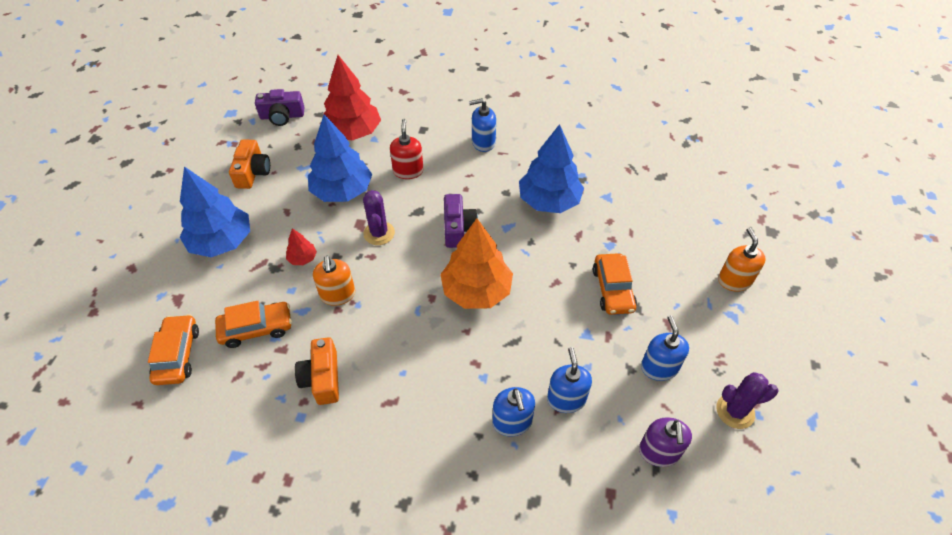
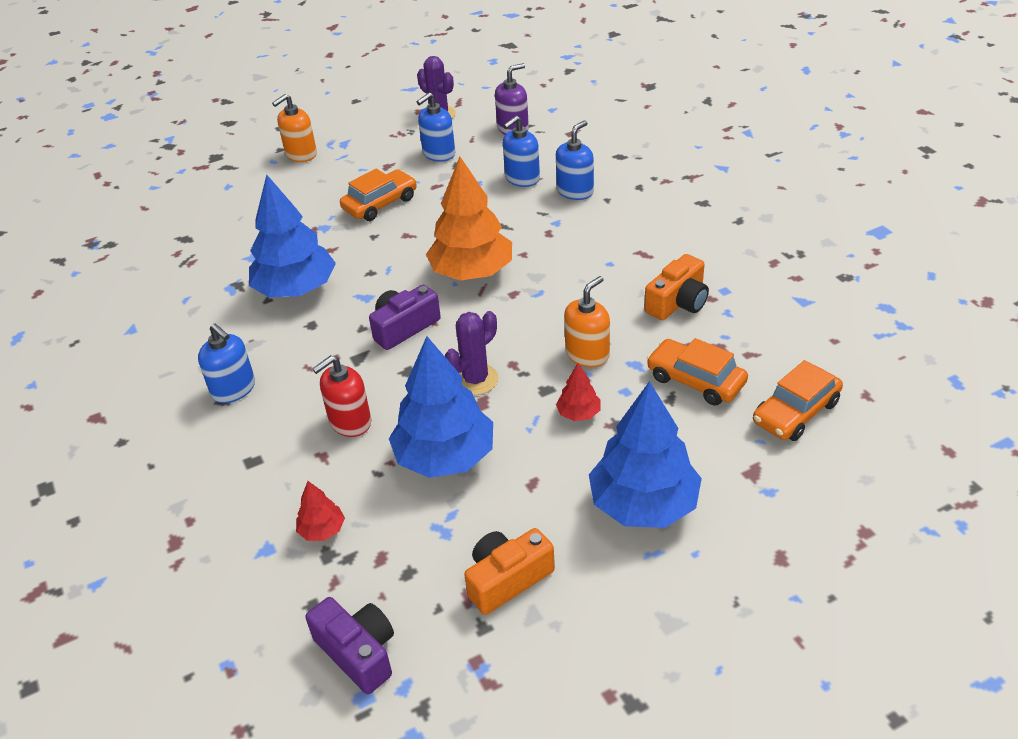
camera: 125 degrees left, 10 degrees down
red tree [323,55,381,140] -> red tree [296,481,345,541], size x0.44

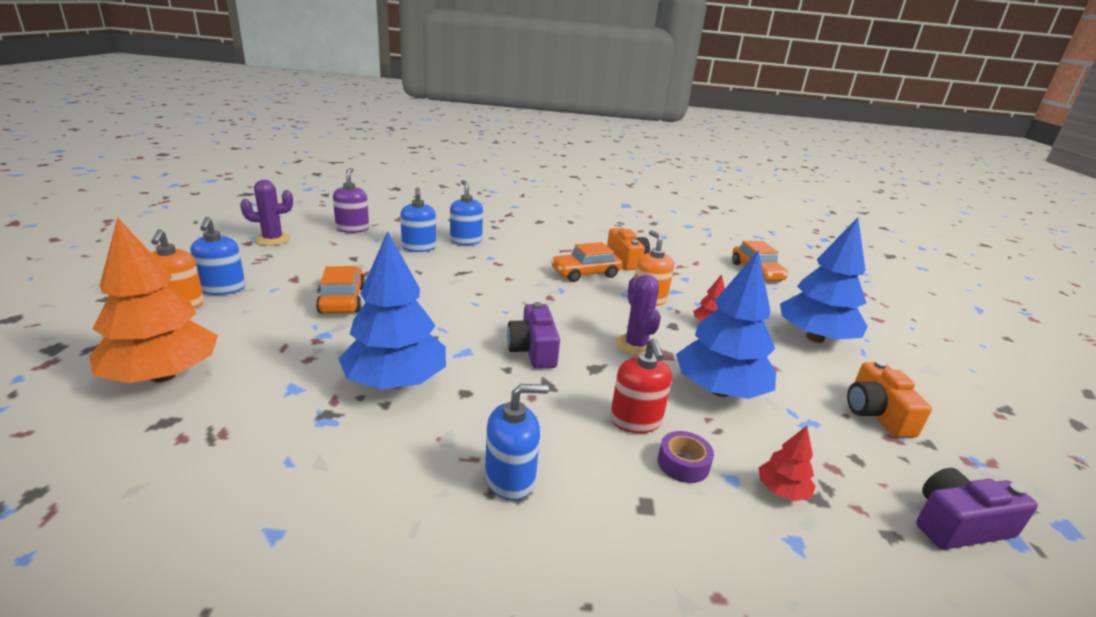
camera: 65 degrees left, 15 degrees down
blue soap dispenser [417,92,455,162] -> blue soap dispenser moved to [190,217,245,295]
orange tree [426,156,512,281] -> orange tree moved to [89,217,218,383]
orange car [647,338,748,406] -> orange car moved to [551,242,623,282]
none -> purple tape [658,431,714,483]

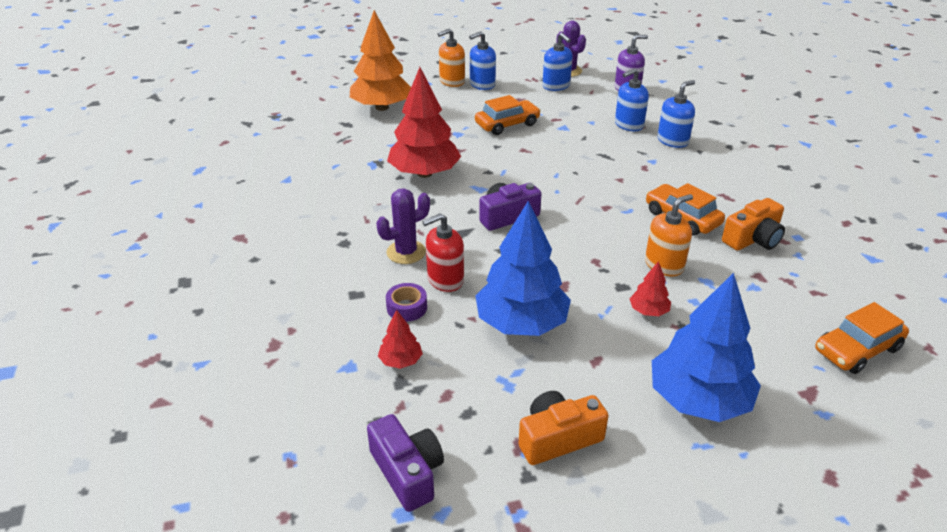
camera: 75 degrees right, 10 degrees up
blue tree [338,231,446,390] -> red tree [387,67,461,178]
blue soap dispenser [485,384,549,501] -> blue soap dispenser moved to [542,33,572,91]
purple cactus [616,275,661,356] -> purple cactus moved to [376,188,430,264]

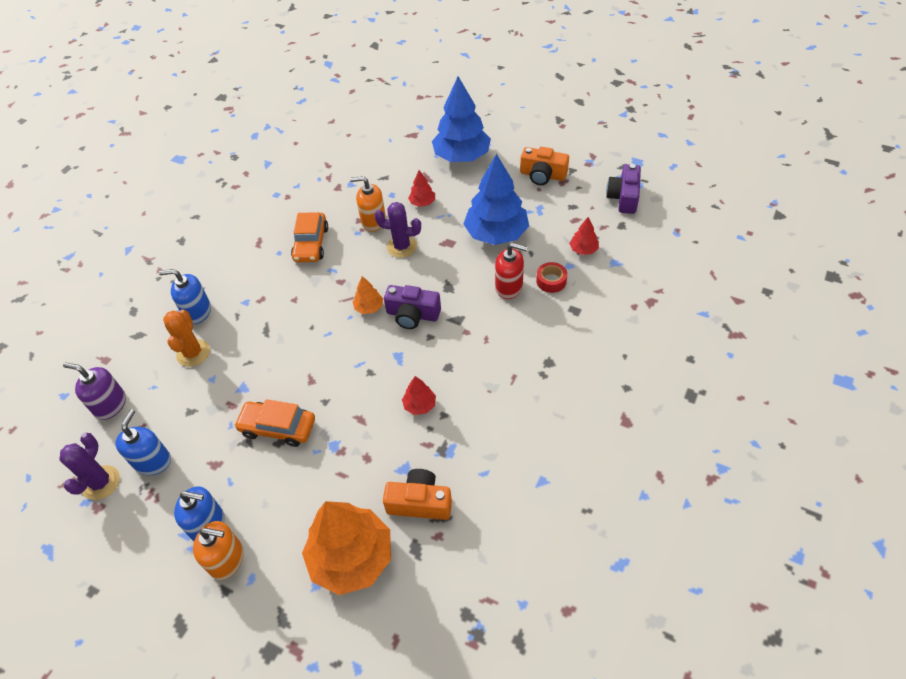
camera: 135 degrees left, 15 degrees up
purple cactus [376,188,430,264] -> purple cactus moved to [374,202,421,258]
purple tape [386,283,427,322] -> red tape [536,262,567,293]
red tree [387,67,461,178] -> red tree [402,376,436,415], size x0.44
blue soap dispenser [615,68,649,131] -> orange cactus [163,310,210,367]
orange camera [722,198,785,251] -> orange camera moved to [383,469,452,520]
orange car [815,302,909,374] -> none
none -> orange tree [353,276,383,314]

